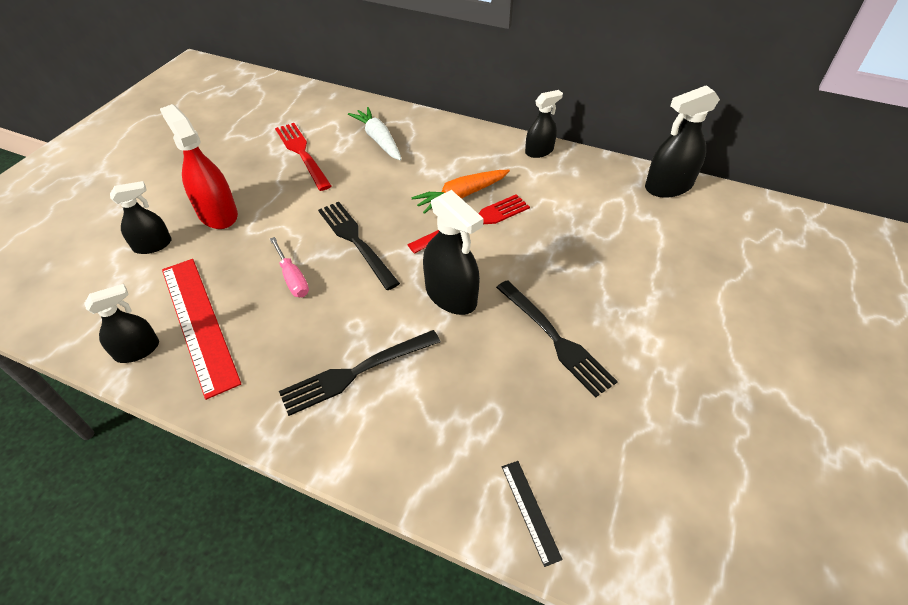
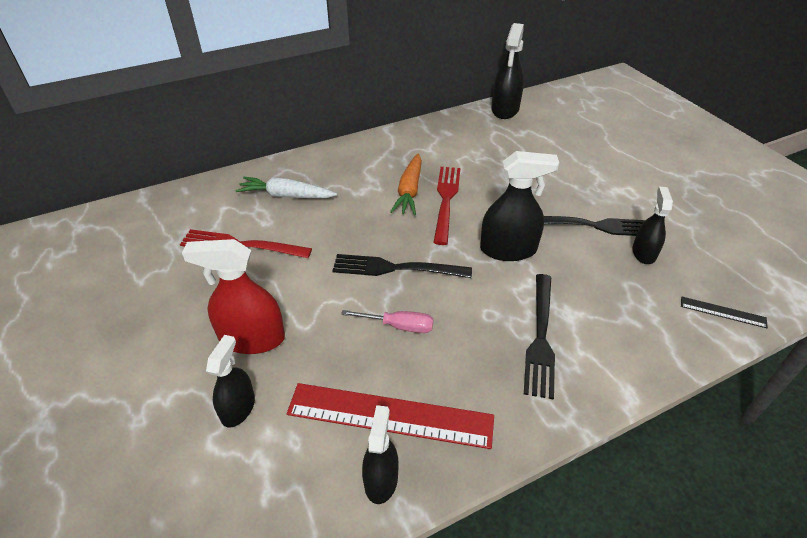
camera: 50 degrees left, 5 degrees down
black spray bottle [525,90,563,158] -> black spray bottle moved to [632,187,673,264]

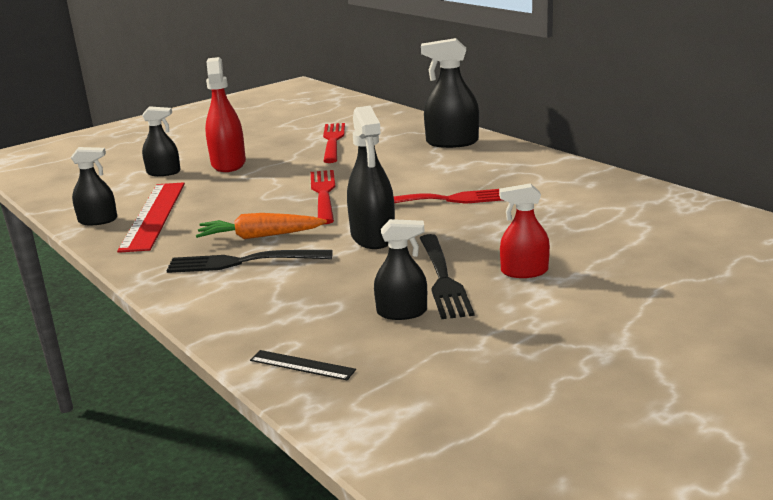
camera: 80 degrees right, 20 degrees down
white carrot [235,177,337,198] -> none
black fork [332,254,472,278] -> red fork [311,170,335,224]
pink screwdriver [341,310,433,333] -> none
orange carrot [390,153,422,215] -> orange carrot moved to [196,213,327,239]
black spray bottle [491,23,524,119] -> black spray bottle moved to [421,38,479,148]
black ruler [681,297,768,328] -> black ruler turned 75 degrees counterclockwise [250,350,356,380]
none -> red spray bottle [499,183,550,278]

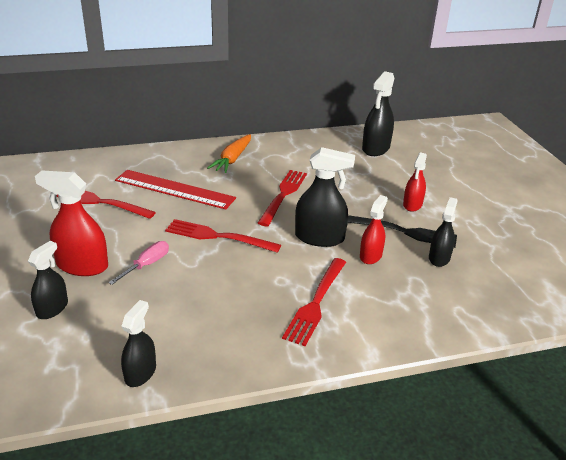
camera: 70 degrees left, 10 degrees up
red ruler [117,182,185,253] -> red ruler moved to [115,170,236,209]
black fork [166,250,333,273] -> red fork [282,258,346,346]
orange carrot [196,213,327,239] -> orange carrot moved to [207,134,251,173]
black ruler [250,350,356,380] -> none
black spray bottle [421,38,479,148] -> black spray bottle moved to [362,71,394,156]
none -> pink screwdriver [108,241,169,285]
none -> red spray bottle [360,195,388,264]

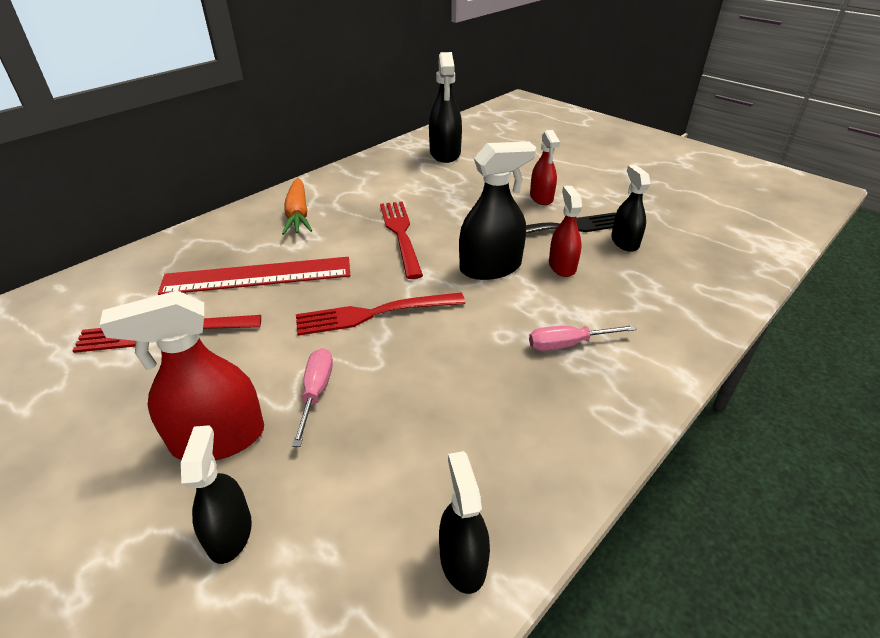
camera: 30 degrees left, 5 degrees up
red fork [282,258,346,346] -> pink screwdriver [529,325,637,351]

